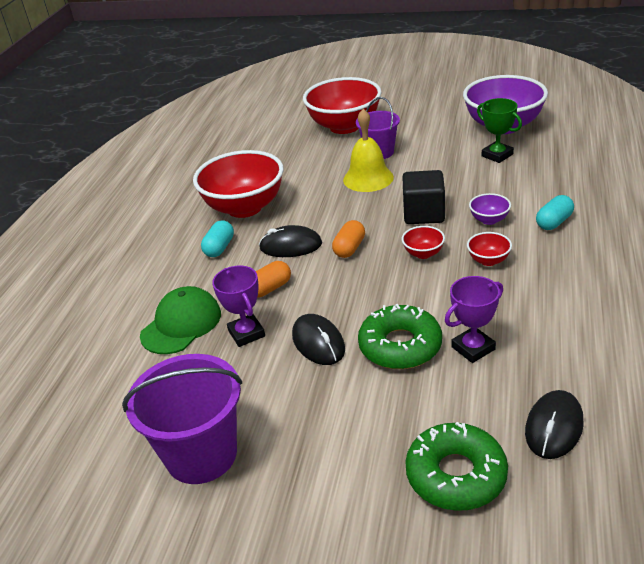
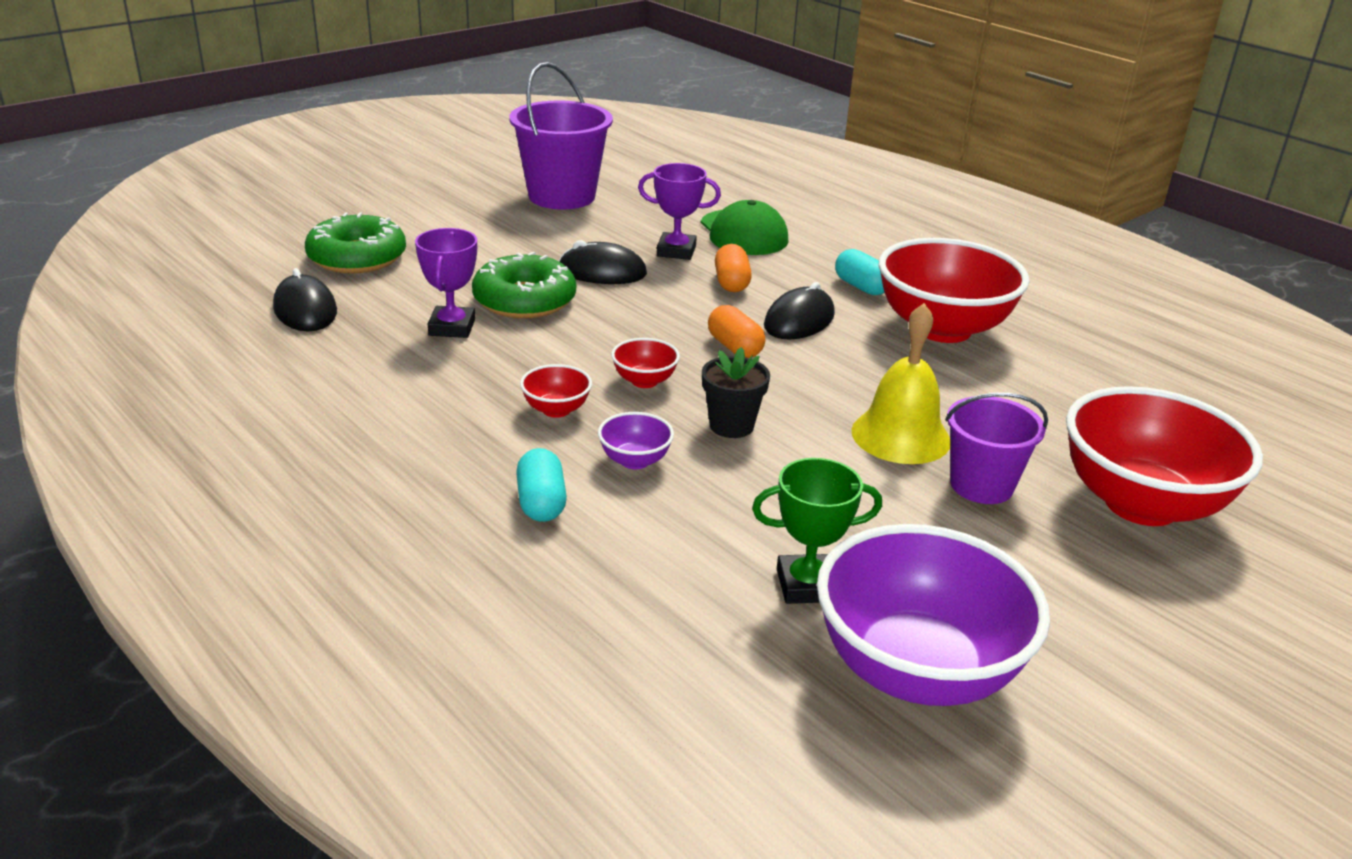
camera: 120 degrees right, 5 degrees down
black cube [402,170,445,224] -> black flower pot [702,347,770,438]

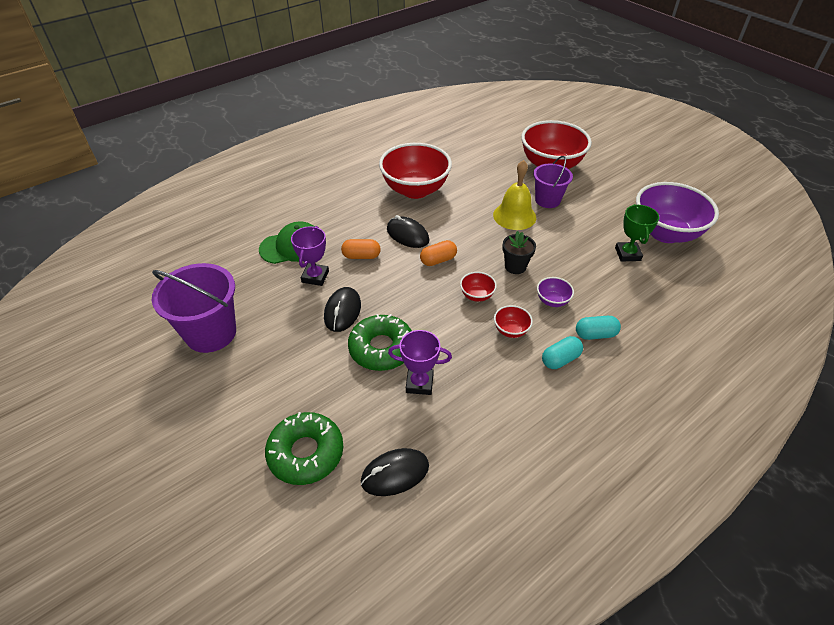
camera: 85 degrees left, 15 degrees up
turquoise capsule [835,249,884,295] -> turquoise capsule moved to [542,336,583,369]

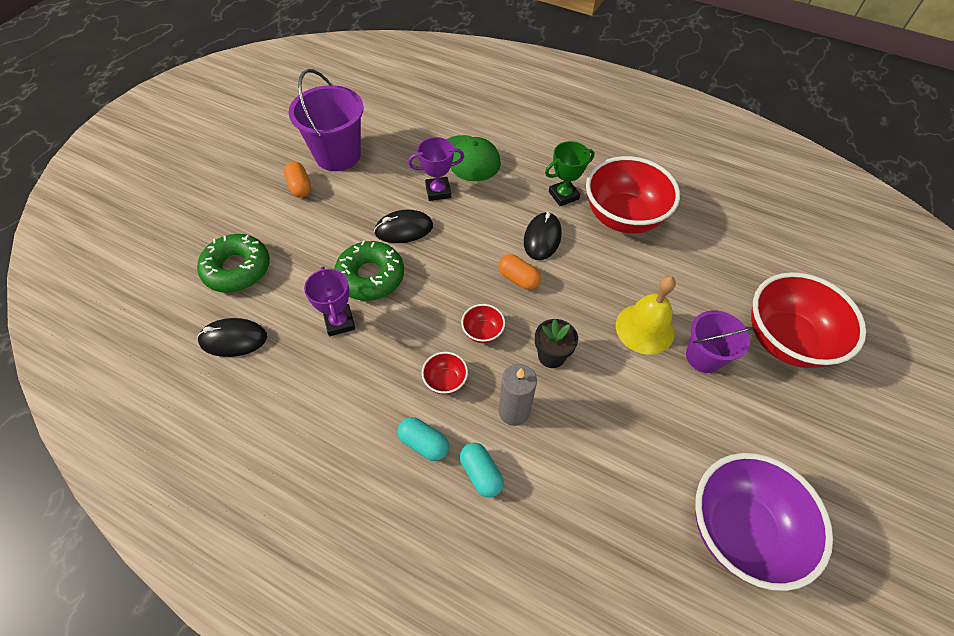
camera: 65 degrees right, 10 degrees up
orange capsule [341,239,381,259] -> orange capsule moved to [284,162,311,197]
black mouse [361,448,429,496] -> black mouse turned 45 degrees counterclockwise [197,318,267,357]
purple bowl [537,277,574,307] -> grey candle [499,364,537,426]
green trophy [615,204,659,261] -> green trophy moved to [545,141,595,206]

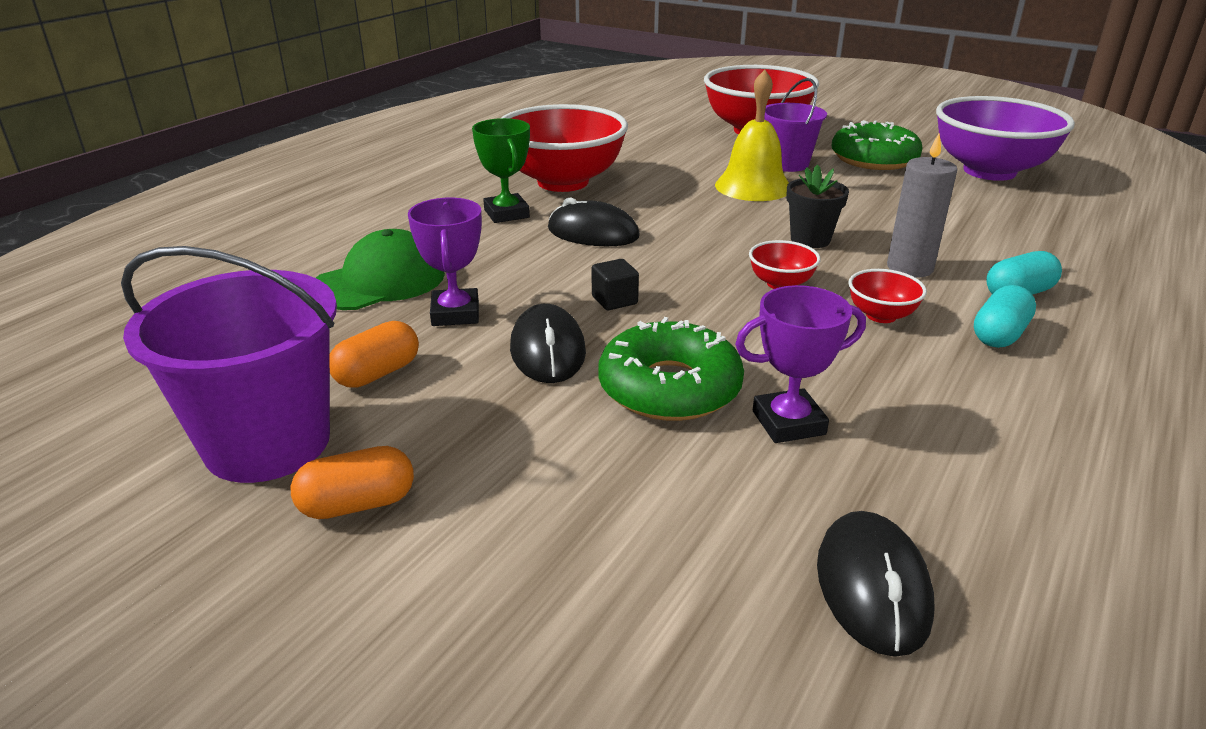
camera: 85 degrees left, 25 degrees down
green donut [197,234,270,293] -> green donut moved to [831,120,923,170]
orange capsule [498,254,541,290] -> orange capsule moved to [330,321,419,388]
none -> black cube [592,259,639,310]

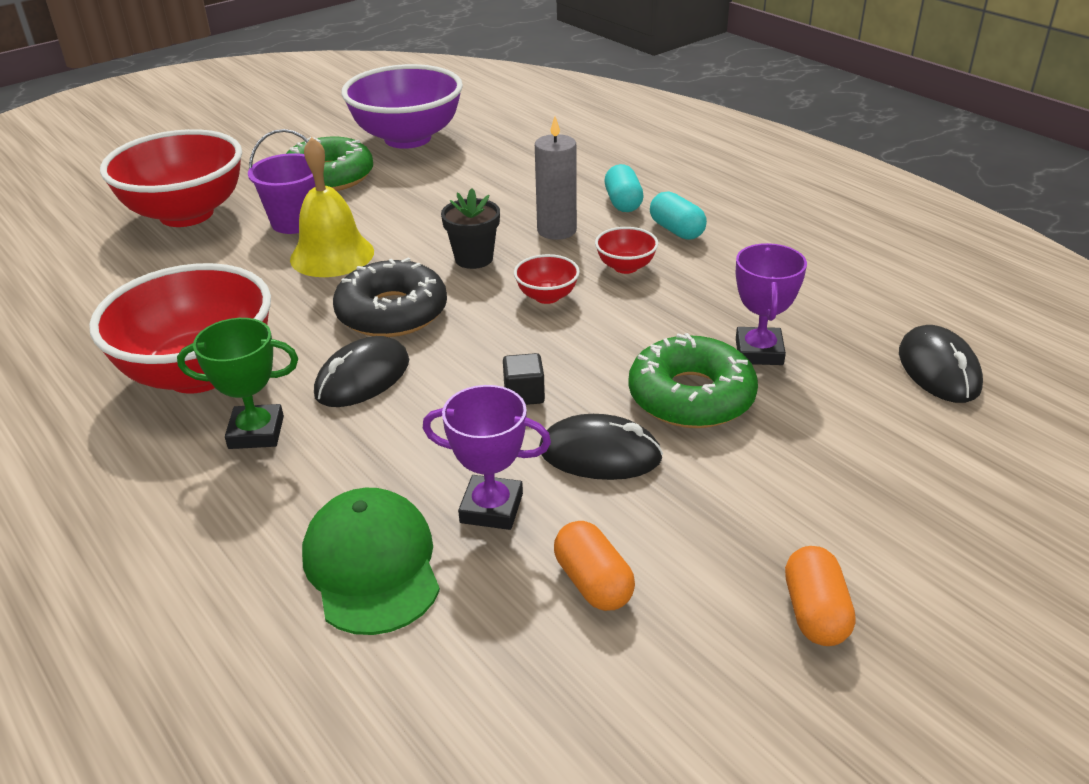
camera: 70 degrees left, 5 degrees up
purple bucket [121,246,337,483] -> none
black mouse [817,511,935,657] -> black mouse turned 60 degrees clockwise [899,325,983,403]
none -> black donut [333,257,447,337]

